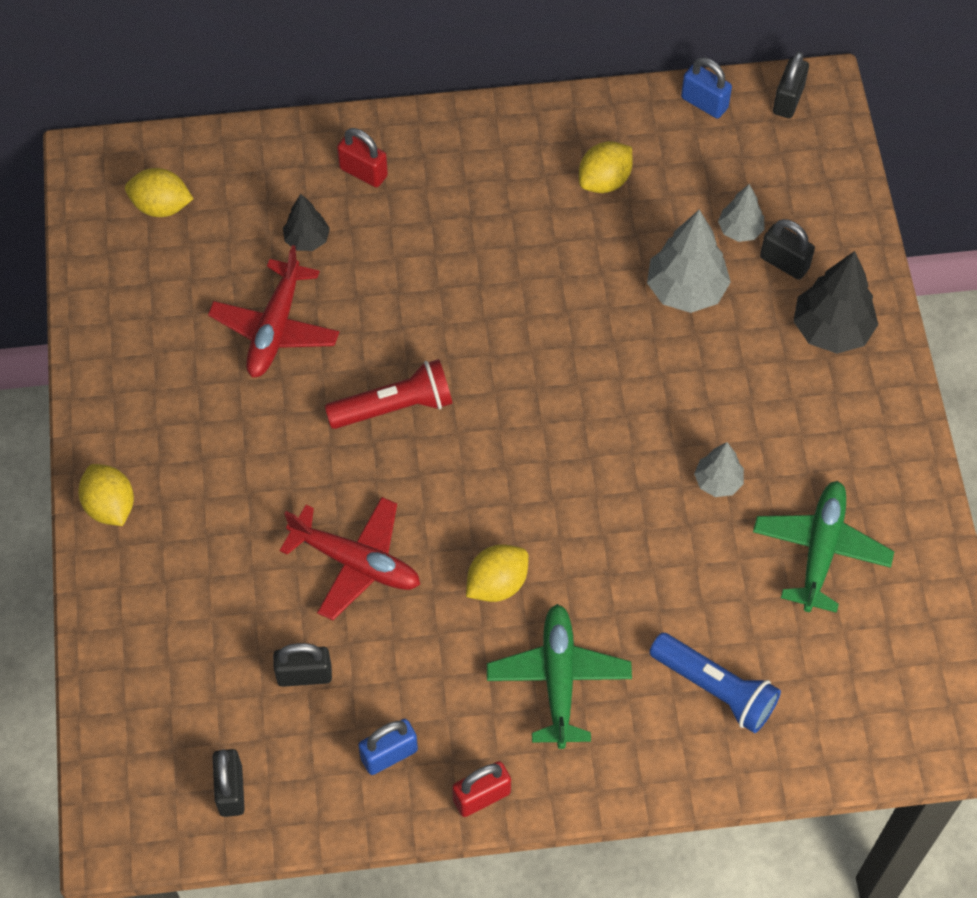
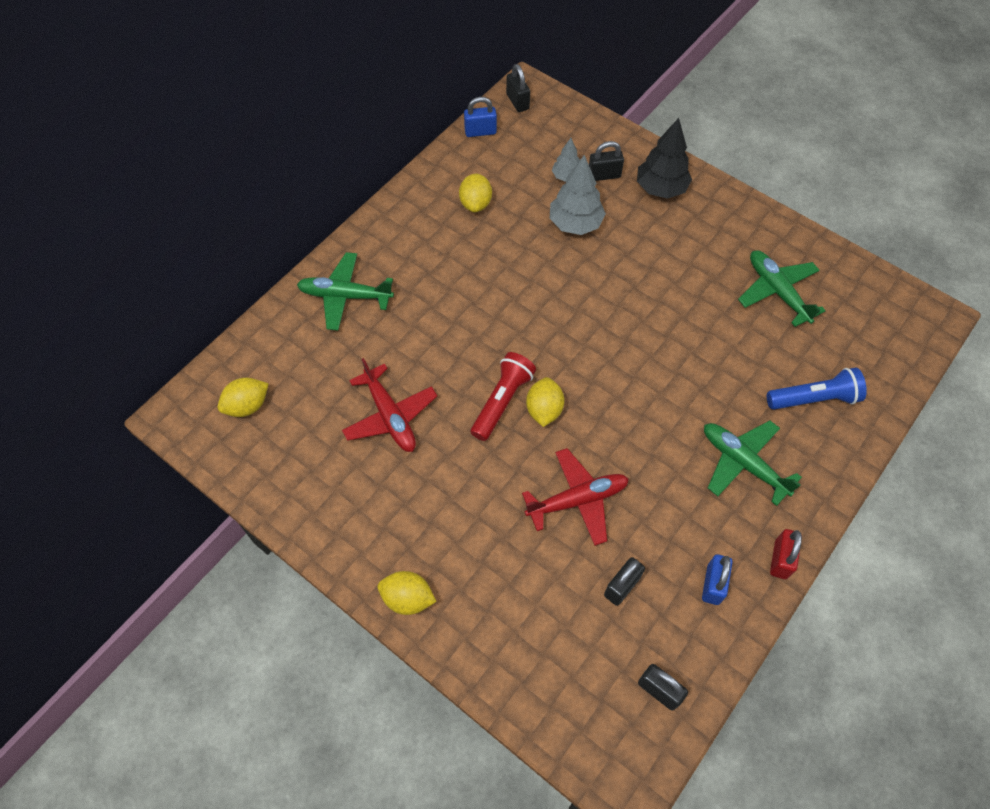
camera: 45 degrees left, 0 degrees up
black tree [283,194,330,251] -> none
red padlock [337,128,388,187] -> green plane [297,252,394,330]
yellow lemon [466,544,529,602] -> yellow lemon moved to [526,377,565,427]
grey tree [694,442,744,497] -> none

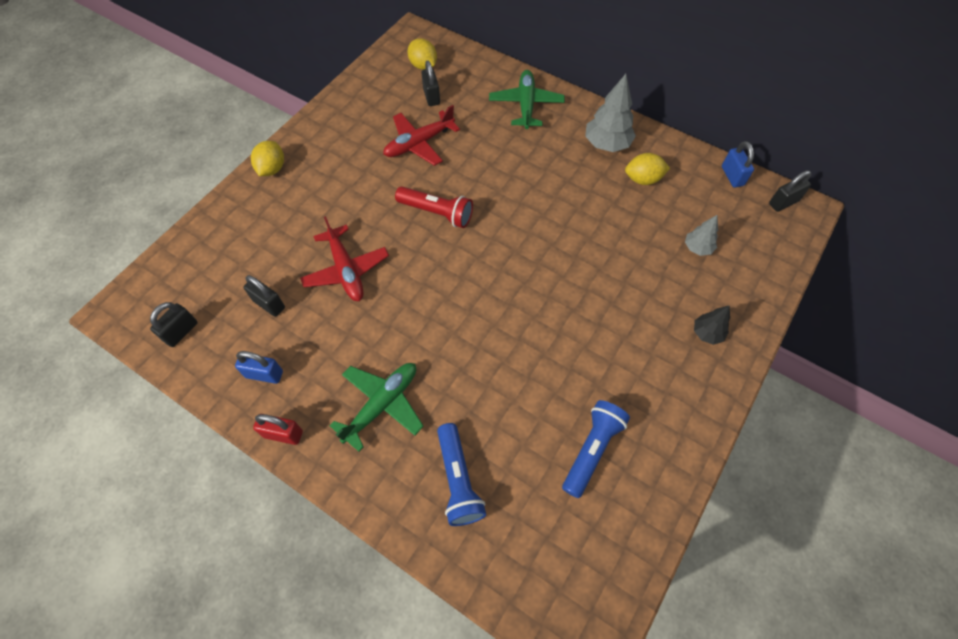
camera: 85 degrees right, 0 degrees up
yellow lemon [526,377,565,427] -> none
grey tree [550,155,606,235] -> grey tree moved to [585,74,636,152]
black padlock [589,141,624,181] -> black padlock moved to [422,61,440,106]
black tree [637,118,692,199] -> black tree [694,305,730,345], size x0.57
green plane [738,250,826,327] -> blue flashlight [562,400,630,498]

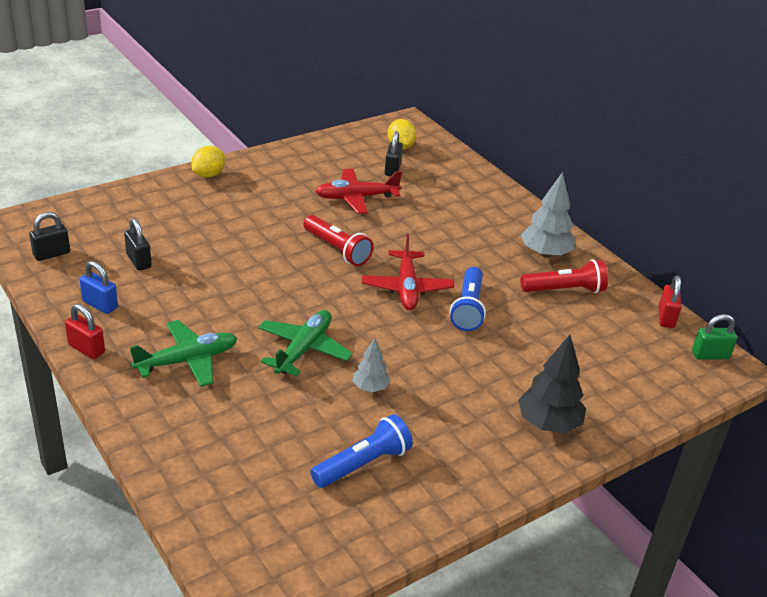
camera: 20 degrees right, 25 degrees down
red plane [300,216,389,301] -> red plane moved to [362,234,454,310]
blue flashlight [437,423,486,526] -> blue flashlight moved to [450,267,486,331]
green plane [489,70,565,129] -> green plane moved to [258,310,353,376]
yellow lemon [625,153,670,185] -> red flashlight [520,259,608,293]
grey tree [685,215,718,256] -> grey tree moved to [353,338,390,392]
black tree [694,305,730,345] -> black tree [518,335,586,433], size x1.74
blue padlock [722,141,754,188] -> red padlock [658,275,682,328]
black padlock [769,170,811,212] -> green padlock [692,314,738,360]

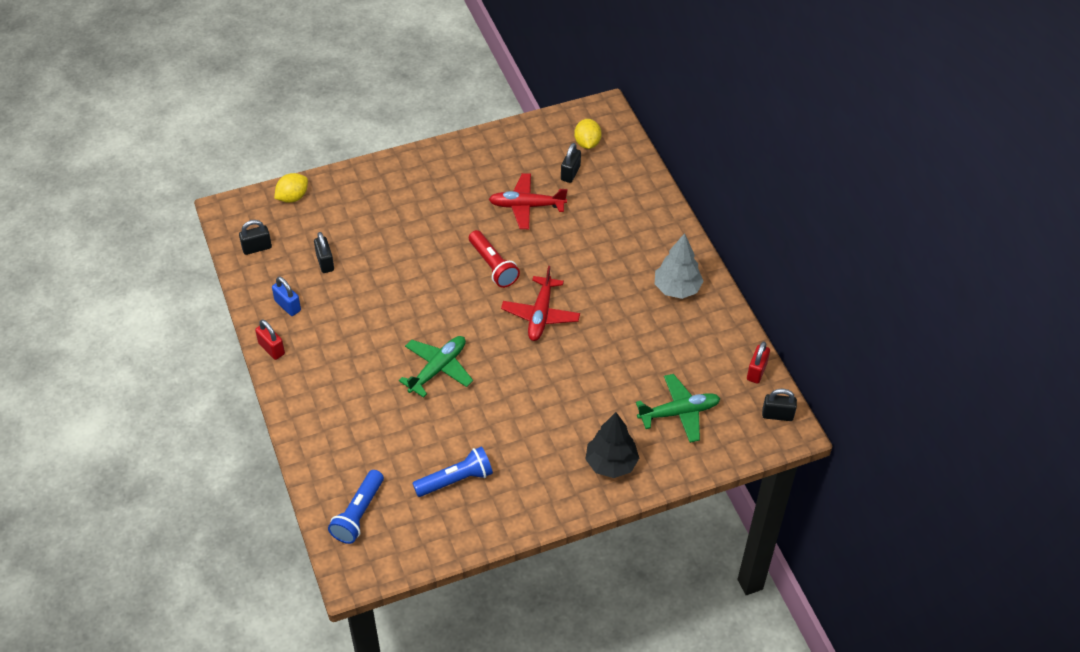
camera: 15 degrees right, 15 degrees up
green plane [130,320,237,387] -> green plane moved to [636,374,720,443]
yellow lemon [191,146,225,177] -> yellow lemon moved to [274,173,308,203]
grey tree [353,338,390,392] -> none
blue flashlight [450,267,486,331] -> blue flashlight moved to [328,470,384,544]
red flashlight [520,259,608,293] -> none
green padlock [692,314,738,360] -> black padlock [762,389,797,421]

